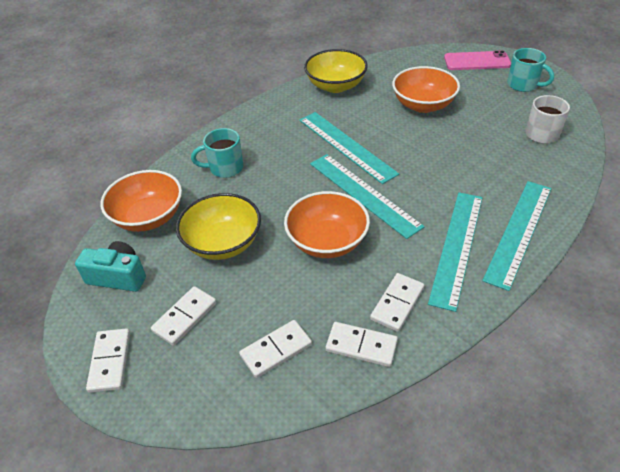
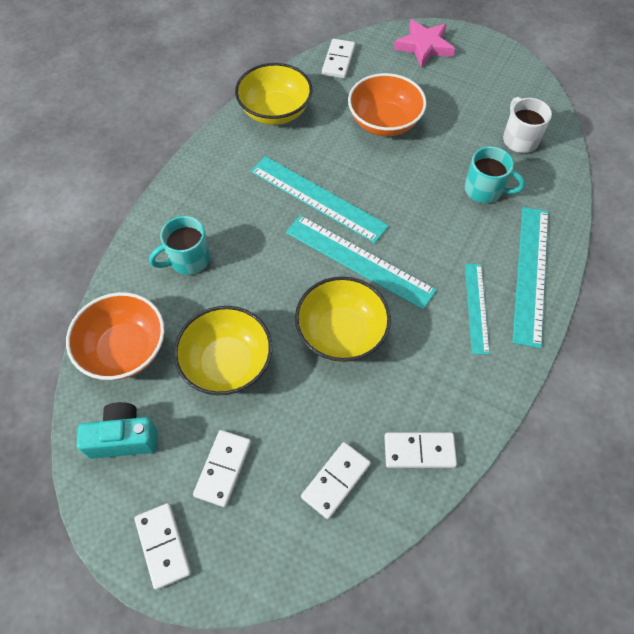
camera: 20 degrees left, 15 degrees up
orange bowl [284,191,370,258] -> yellow bowl [295,276,391,362]
white domino [370,273,424,332] -> white domino moved to [322,39,355,78]
turquoise ruler [428,192,483,312] -> turquoise ruler [465,264,490,355], size x0.61
pink phone [444,50,511,70] -> pink star [394,19,455,67]
turquoise mug [507,48,554,92] -> turquoise mug moved to [465,146,525,203]

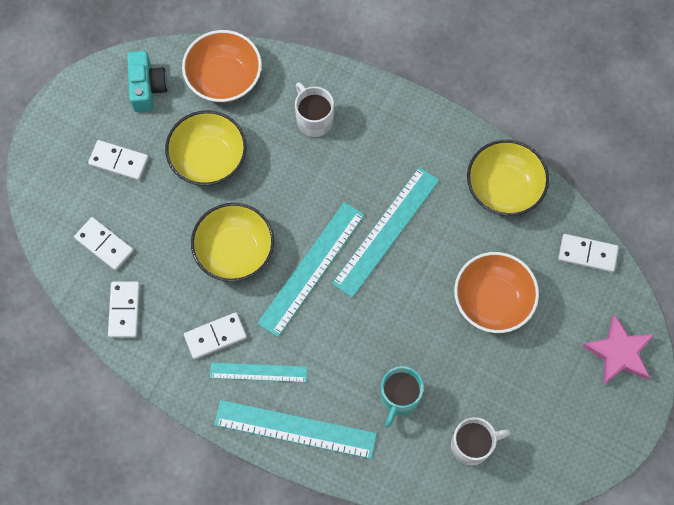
camera: 90 degrees right, 10 degrees up
white domino [134,503,191,590] -> white domino moved to [184,312,247,359]
turquoise mug [149,216,210,275] -> white mug [295,82,334,137]

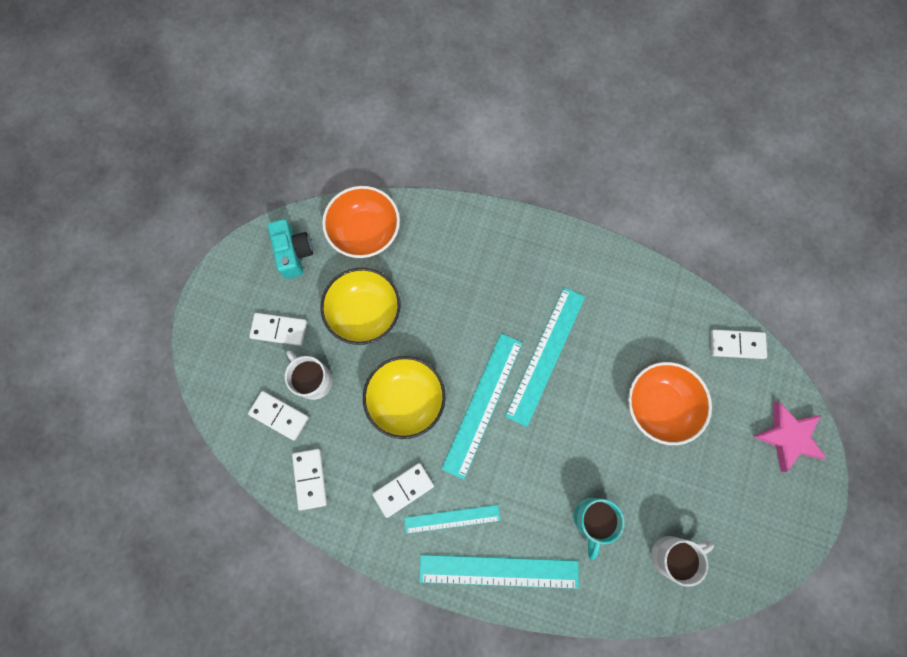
camera: 10 degrees left, 5 degrees up
white mug [295,82,334,137] -> white mug moved to [285,351,333,400]
yellow bowl [467,140,549,216] -> none

